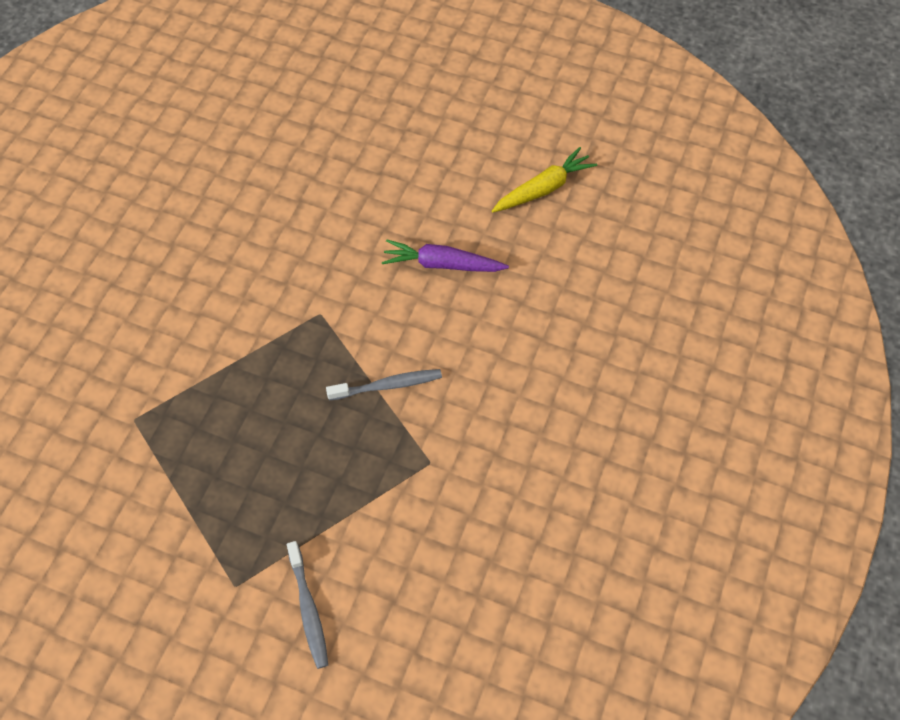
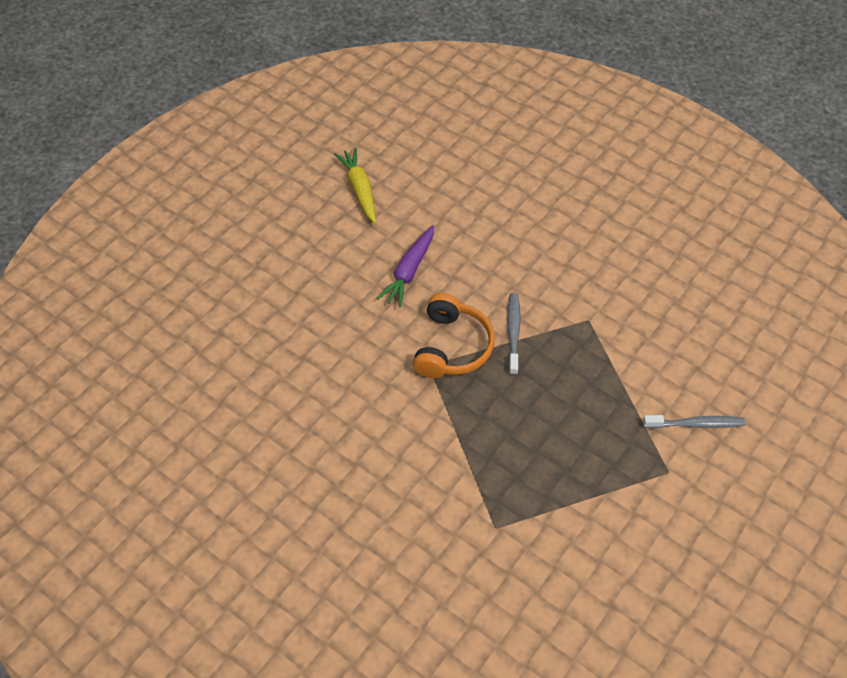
camera: 75 degrees left, 5 degrees down
none -> orange headphones [413,293,495,378]

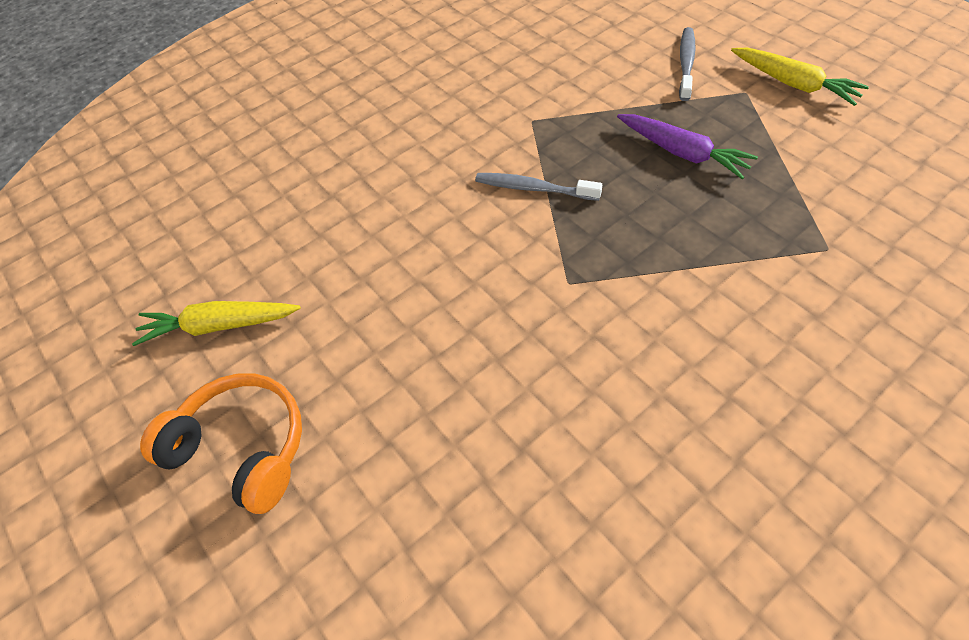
camera: 70 degrees left, 0 degrees up
purple carrot [377,225,434,308] -> purple carrot moved to [617,114,758,179]
orange headphones [413,293,495,378] -> orange headphones moved to [140,373,302,514]
none -> yellow carrot [731,48,869,106]

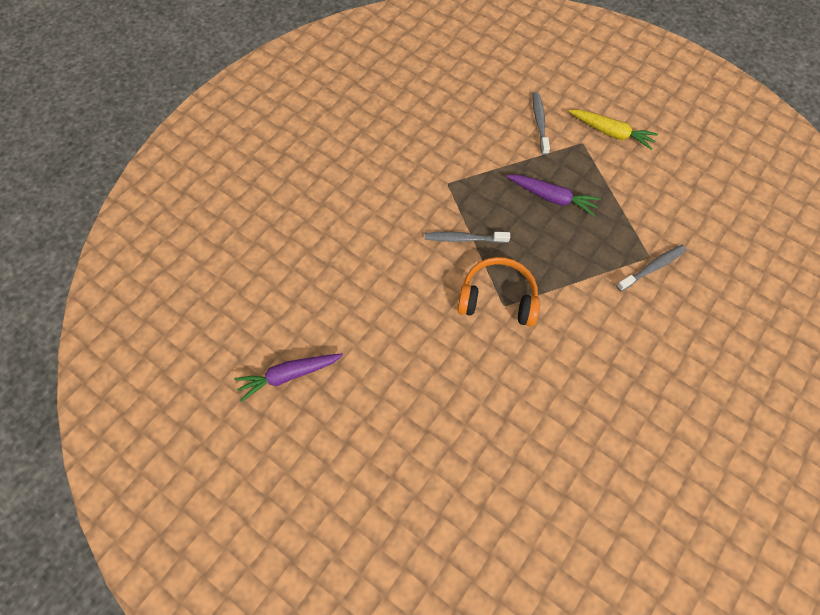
camera: 20 degrees left, 10 degrees up
yellow carrot [132,301,301,346] -> purple carrot [234,353,343,402]
orange headphones [140,373,302,514] -> orange headphones moved to [457,257,540,327]
none -> grey toothbrush [616,245,687,291]

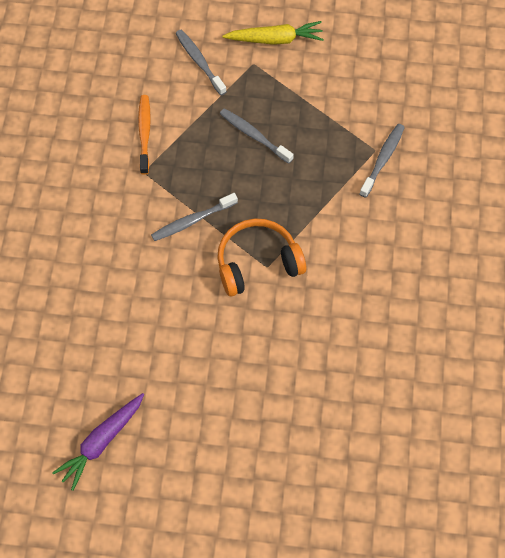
camera: 30 degrees left, 0 degrees up
purple carrot [506,175,601,216] -> grey toothbrush [220,108,294,164]
none -> orange toothbrush [138,95,151,175]

